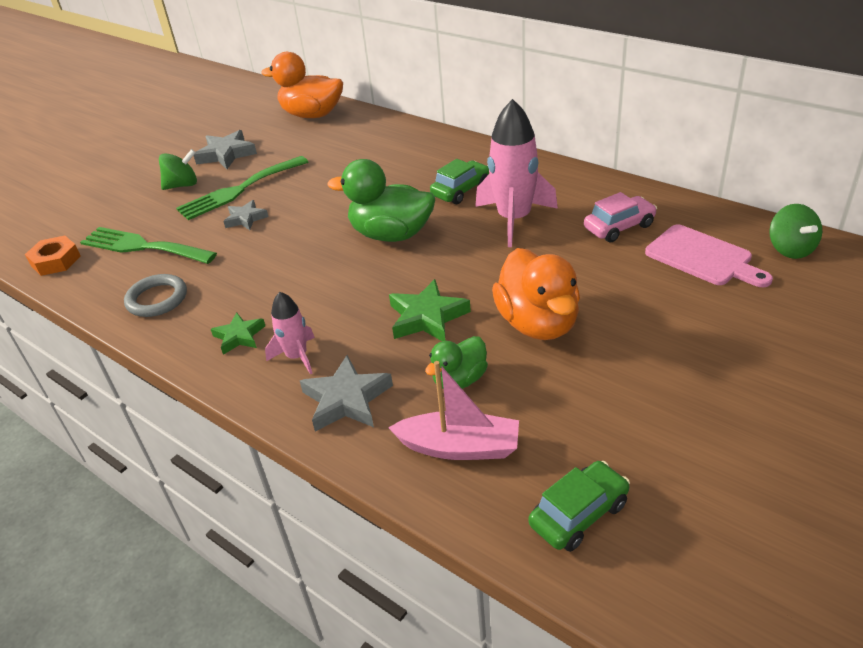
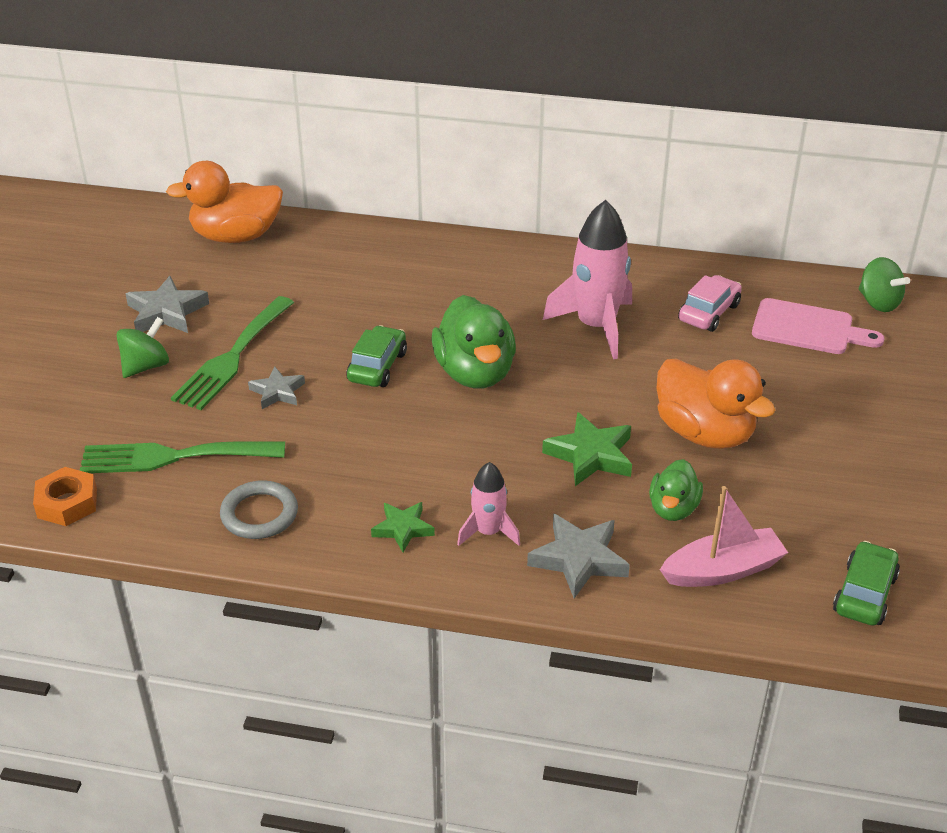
camera: 30 degrees left, 0 degrees up
green duck [328,159,435,242] -> green duck turned 90 degrees counterclockwise [431,295,516,389]
green car [430,159,489,204] -> green car moved to [347,325,407,387]

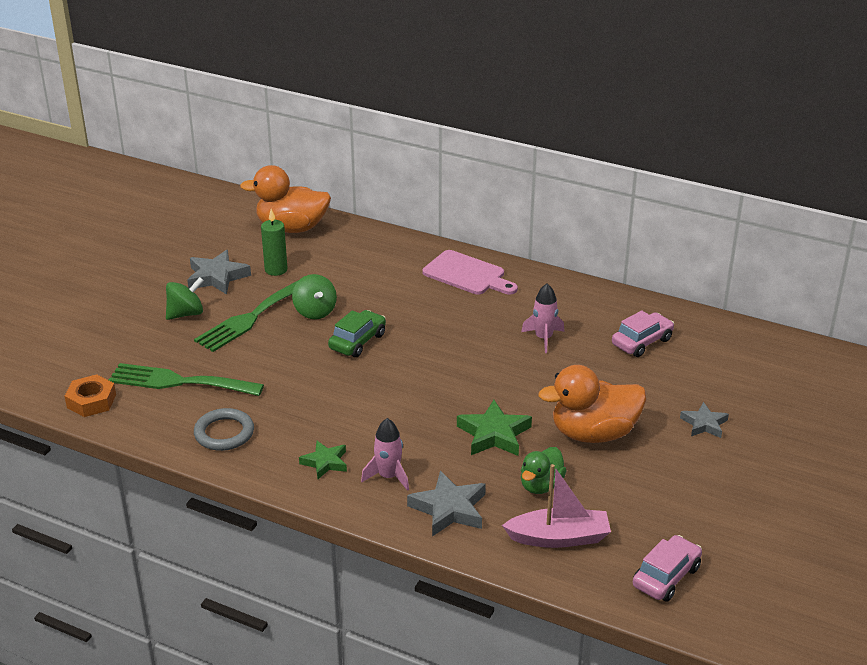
camera: 15 degrees right, 5 degrees down
grey star [248,367,305,409] -> grey star moved to [680,402,729,438]
green duck [431,295,516,389] -> none
pink rocket [543,200,632,359] -> pink rocket [521,283,564,353], size x0.55
orange duck [657,359,775,449] -> orange duck turned 105 degrees clockwise [538,365,646,443]
pink cutting board [752,298,884,354] -> pink cutting board moved to [422,250,518,295]
green car [833,541,900,626] -> pink car [633,535,702,602]
green spinning top [858,257,910,312] -> green spinning top moved to [292,274,337,319]
none -> green candle [261,209,287,276]

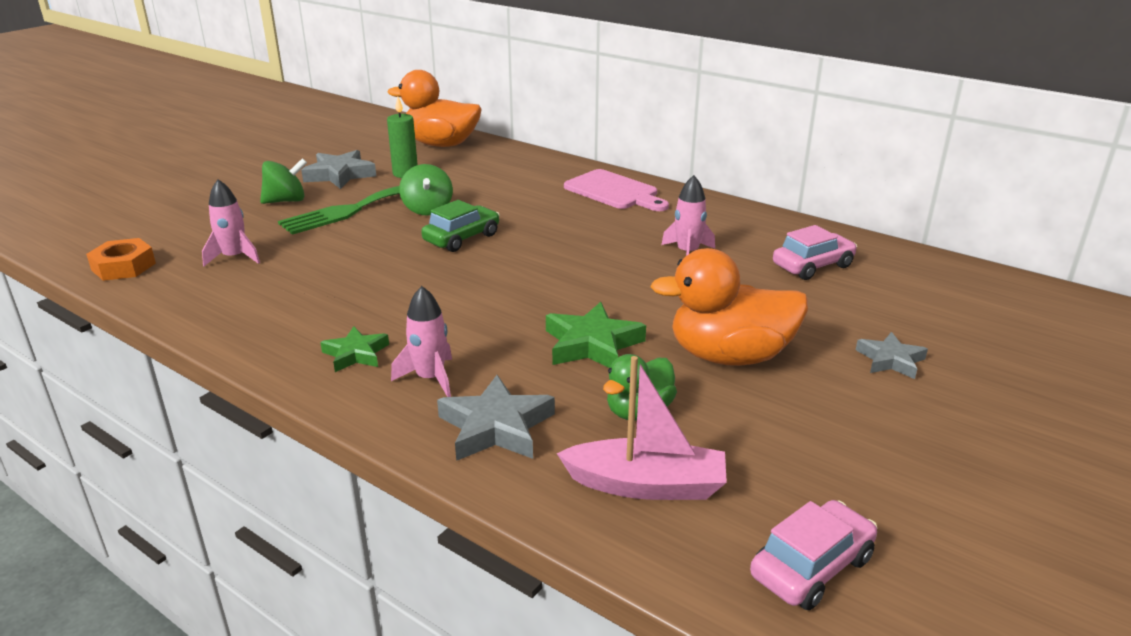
camera: 10 degrees right, 5 degrees down
green fork [109,363,264,396] -> pink rocket [202,179,260,266]
grey ring [194,408,254,451] -> none

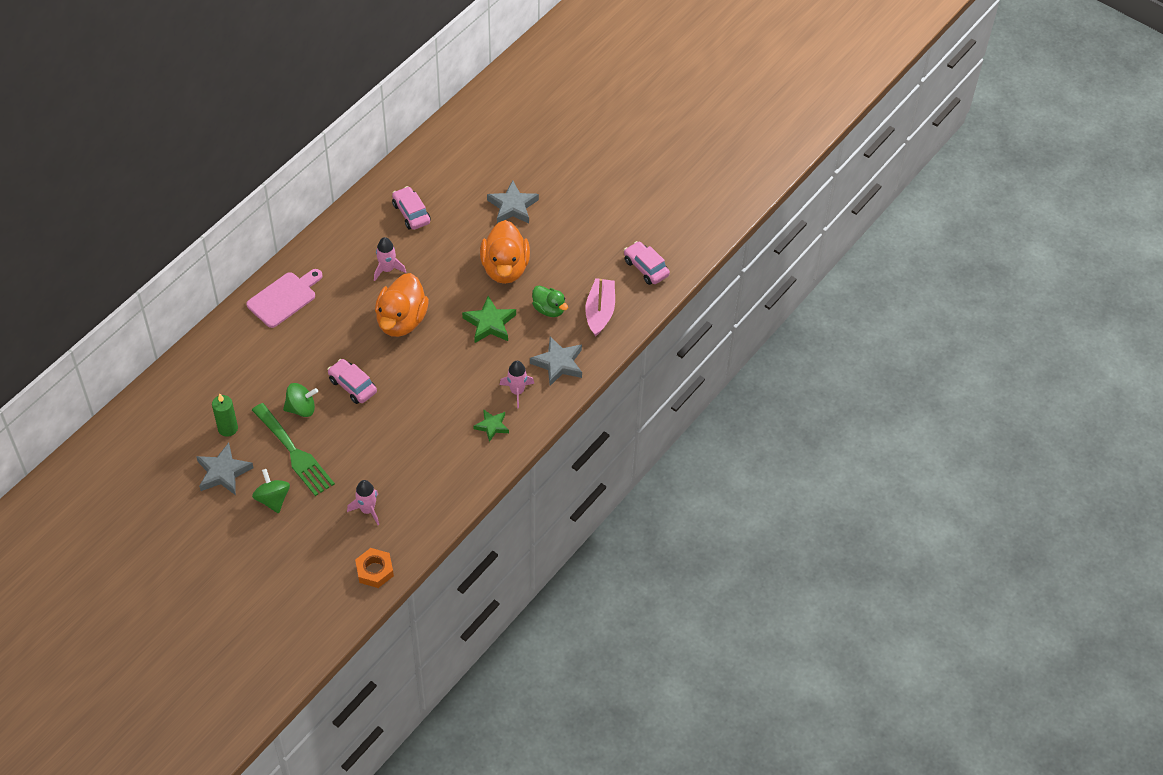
camera: 90 degrees left, 25 degrees up
orange duck [387,70,482,147] -> orange duck moved to [375,273,429,337]
green car [421,200,500,252] -> pink car [327,359,377,404]
grey star [856,332,928,379] -> grey star [487,180,539,224], size x1.57

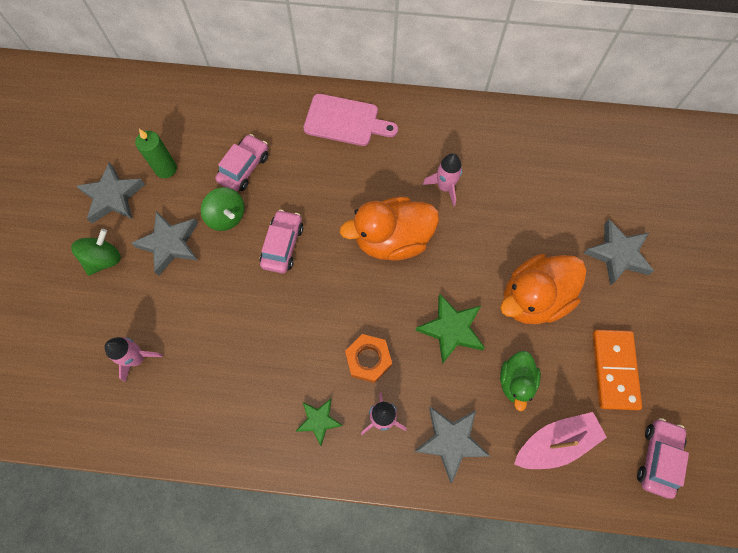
camera: 60 degrees right, 15 degrees up
green fork [252,403,335,496] -> grey star [131,211,198,276]
orange nut [355,548,394,588] -> orange nut moved to [345,334,392,383]
pink car [392,186,431,230] -> pink car moved to [215,134,268,192]
none -> orange domino [593,330,642,410]

